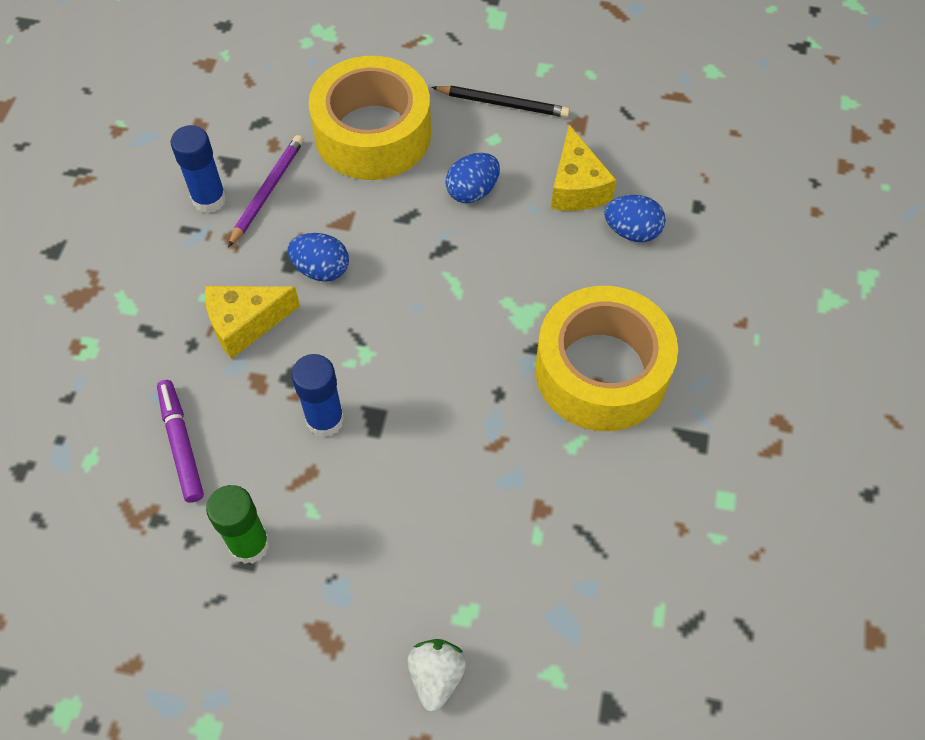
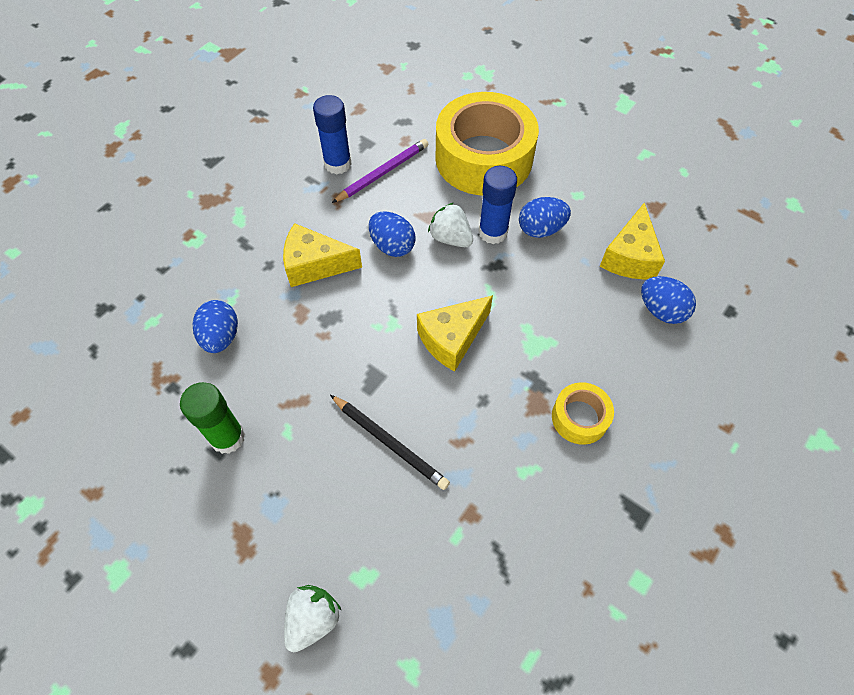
camera: 25 degrees right, 0 degrees up
purple marker [157,380,204,503] -> blue egg [193,300,238,353]
blue glue stick [291,354,344,437] -> blue glue stick moved to [479,166,517,244]
black pencil [431,86,570,117] -> black pencil moved to [330,395,450,490]
yellow tape [535,286,678,431] -> yellow tape [552,382,614,445], size x0.46
none -> yellow cheese [417,295,493,372]
none -> white strawberry [428,203,473,247]

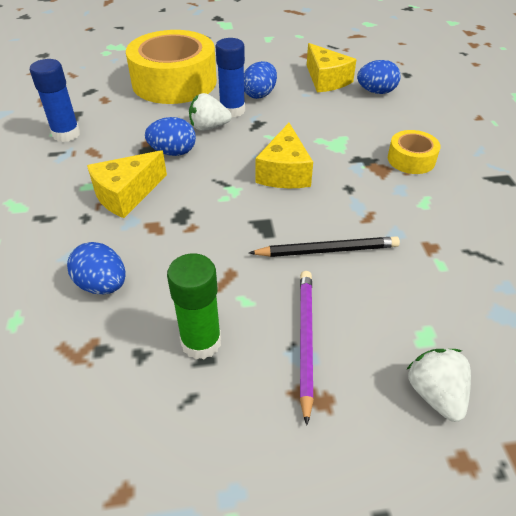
camera: 45 degrees left, 15 degrees down
purple pencil [332,139,428,203] -> purple pencil moved to [300,271,314,426]

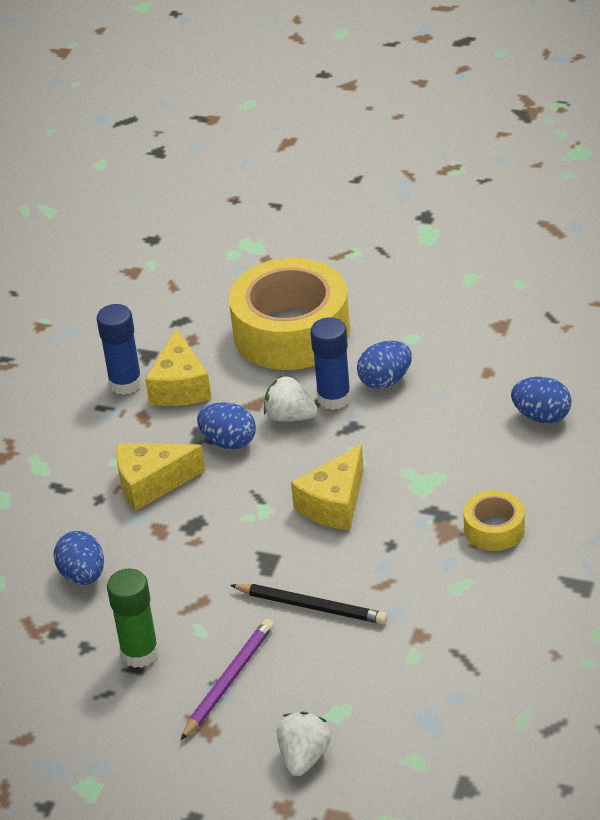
camera: 30 degrees right, 5 degrees down
yellow cheese [307,43,356,92] -> yellow cheese moved to [145,328,211,406]

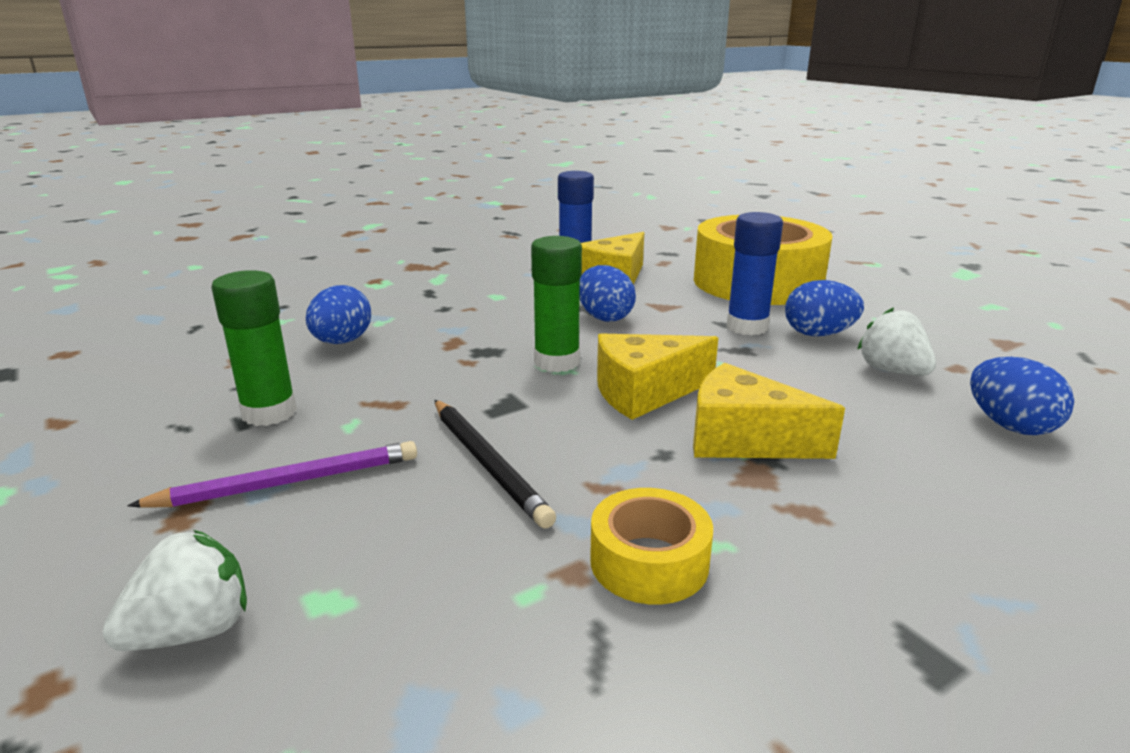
camera: 35 degrees right, 15 degrees down
yellow cheese [116,443,205,511] -> yellow cheese moved to [693,363,845,459]
white strawberry [264,375,318,421] -> white strawberry moved to [857,307,936,376]
yellow tape [463,490,525,551] -> yellow tape moved to [590,488,713,604]
none -> green glue stick [531,236,582,372]

